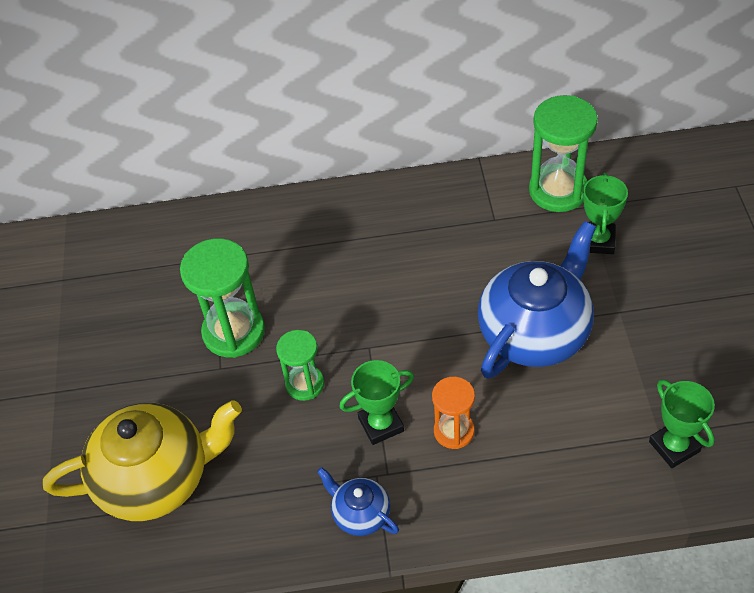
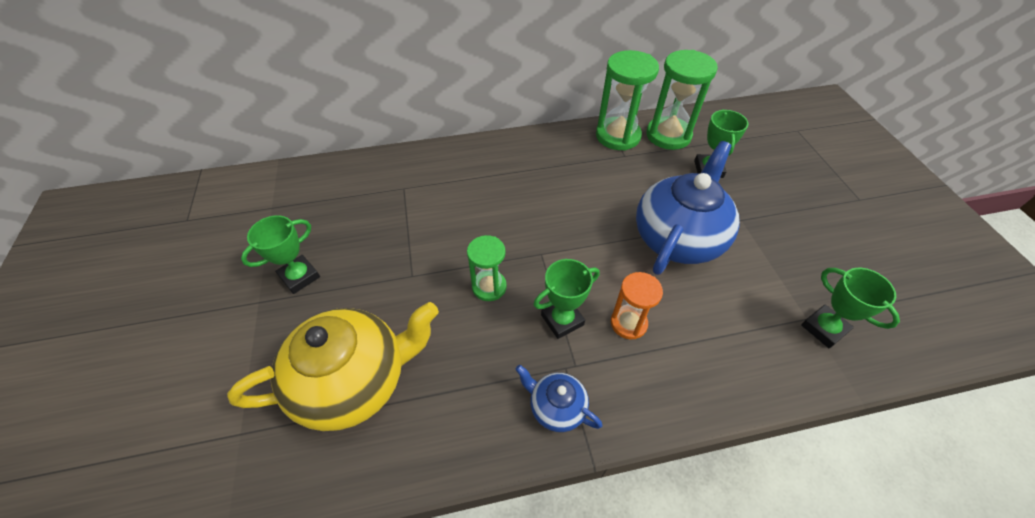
camera: 10 degrees left, 0 degrees up
green hourglass [180,238,265,358] -> green hourglass moved to [596,50,659,151]
none -> green trophy [241,215,320,294]

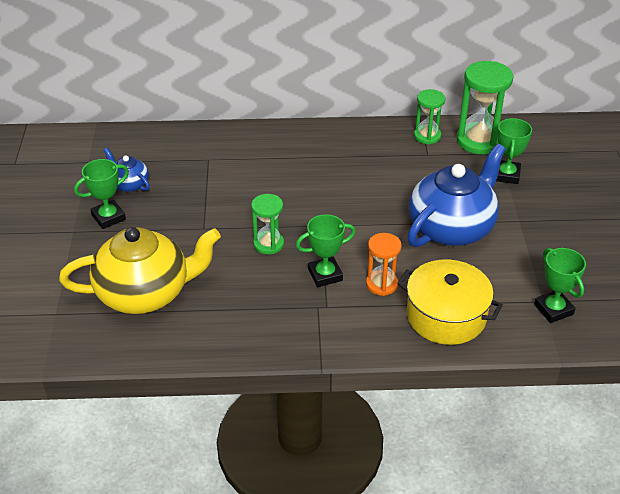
camera: 10 degrees right, 10 degrees down
blue teapot [515,365,603,432] -> blue teapot moved to [104,148,150,192]
green hourglass [596,50,659,151] -> green hourglass [414,89,445,144], size x0.60
none -> yellow pot [397,260,503,345]

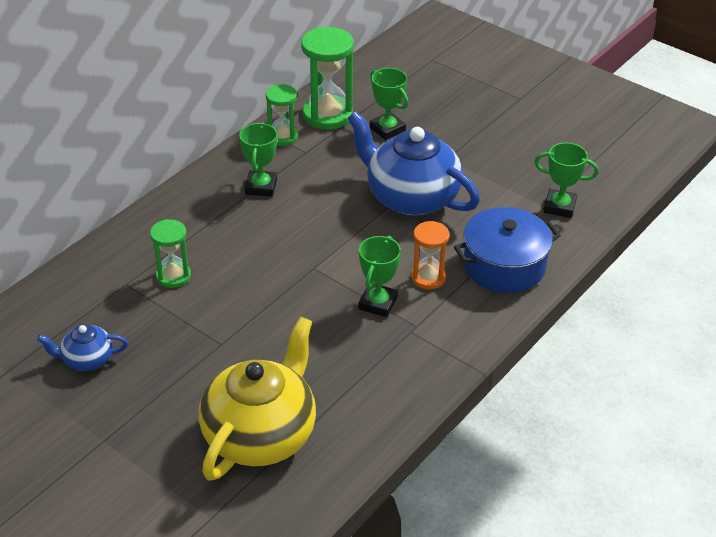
camera: 50 degrees left, 0 degrees up
green trophy [74,159,129,229] -> green trophy moved to [239,123,277,197]
green hourglass [251,194,284,254] -> green hourglass moved to [150,219,191,288]
yellow pot [397,260,503,345] -> blue pot [454,207,561,293]
blue teapot [408,144,506,247] -> blue teapot turned 45 degrees counterclockwise [347,111,480,216]

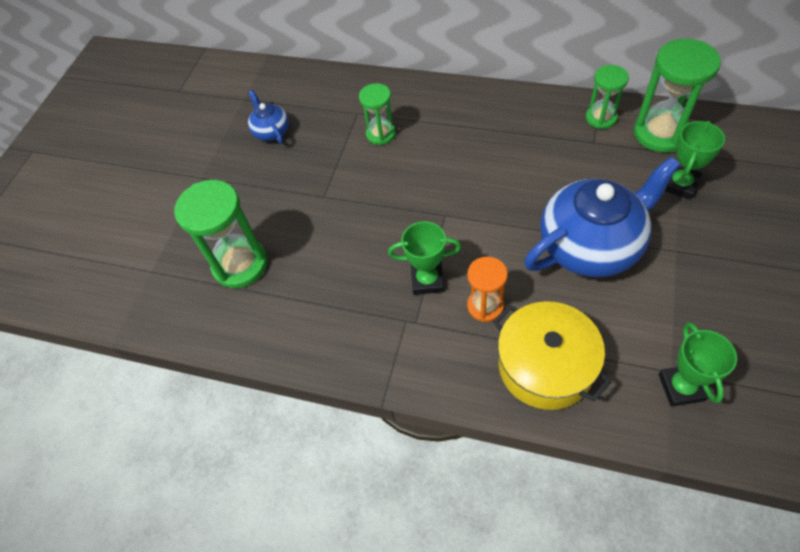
camera: 75 degrees right, 15 degrees up
yellow teapot [199,317,316,481] -> green hourglass [175,180,268,288]
green trophy [239,123,277,197] -> none
blue teapot [347,111,480,216] -> blue teapot turned 45 degrees clockwise [524,157,680,277]
blue pot [454,207,561,293] -> yellow pot [493,301,611,410]

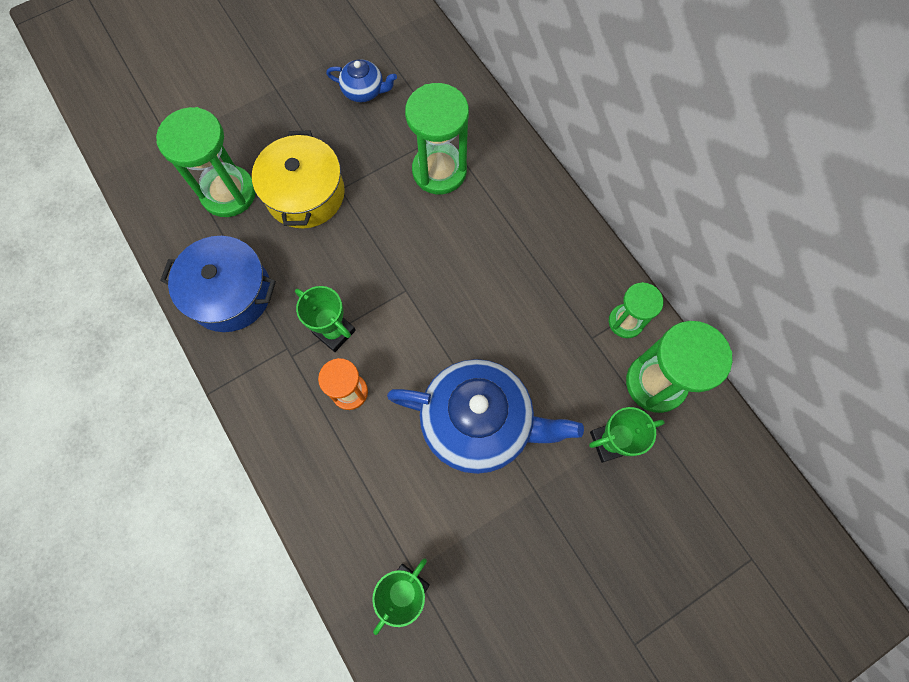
camera: 35 degrees right, 15 degrees up
blue teapot [248,90,289,143] -> blue teapot turned 90 degrees clockwise [326,59,397,102]
green hourglass [359,83,396,145] -> green hourglass [405,83,469,194], size x1.67
yellow pot [493,301,611,410] -> yellow pot moved to [252,131,345,228]
none -> blue pot [160,236,276,332]

